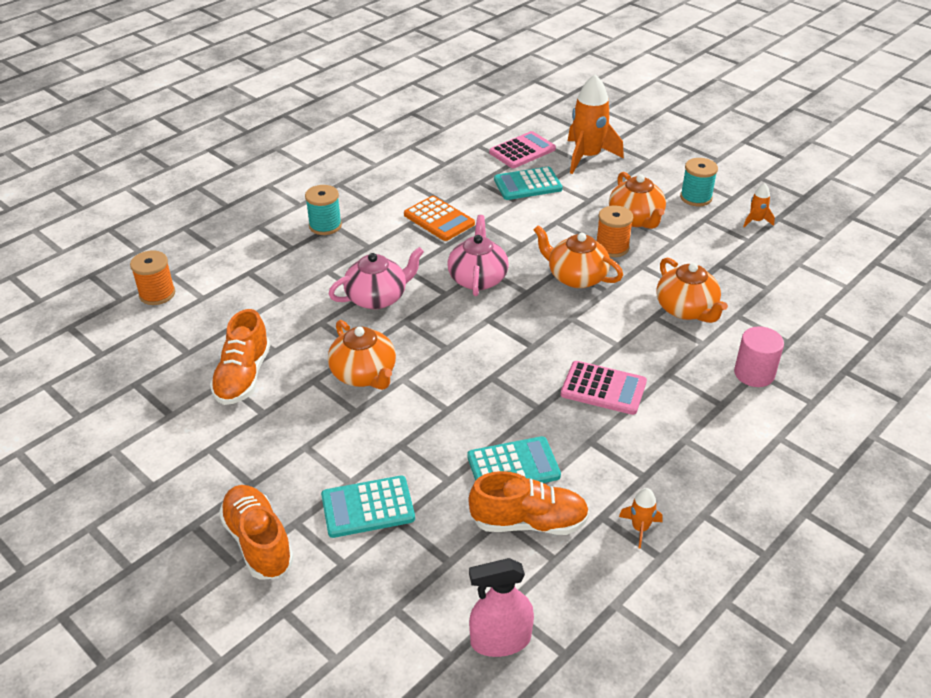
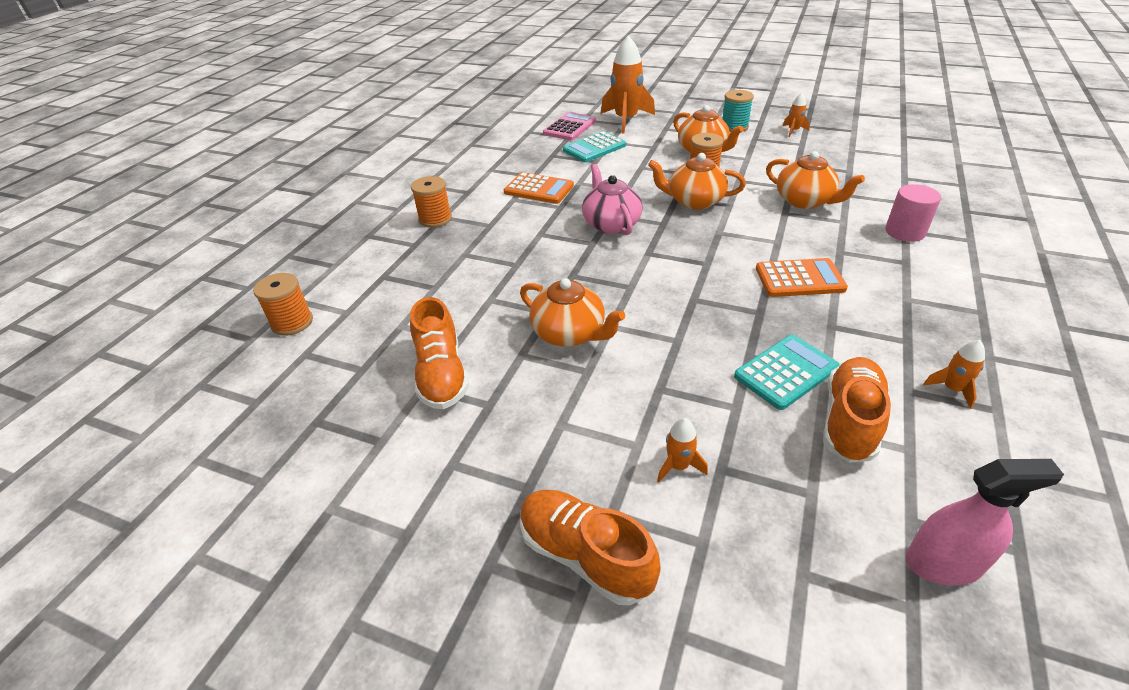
camera: 20 degrees left, 0 degrees up
turquoise spool [305,185,342,235] -> orange spool [411,176,452,228]
turquoise calculator [321,476,415,538] -> orange rocket [657,418,708,483]
pink teapot [329,247,424,309] -> none
orange shoe [468,471,589,535] -> orange shoe turned 45 degrees counterclockwise [823,357,891,463]
pink spray bottle [469,558,534,657] -> pink spray bottle turned 150 degrees counterclockwise [906,459,1064,585]
pink calculator [561,361,647,415] -> orange calculator [756,258,848,297]

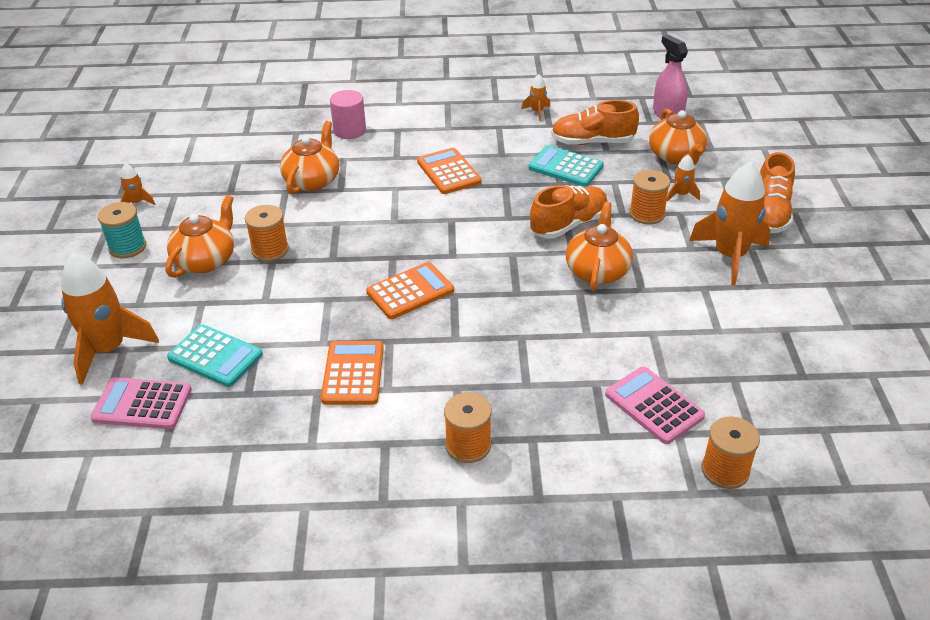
camera: 115 degrees left, 0 degrees up
orange shoe [410,297,469,409] -> orange shoe moved to [530,185,608,239]
pink teapot [582,164,643,235] -> orange calculator [366,262,454,319]
orange teapot [648,153,746,210] -> orange teapot moved to [649,109,708,165]
none -> pink calculator [605,366,705,444]
none -> orange spool [629,170,670,224]
none -> orange rocket [689,162,771,286]

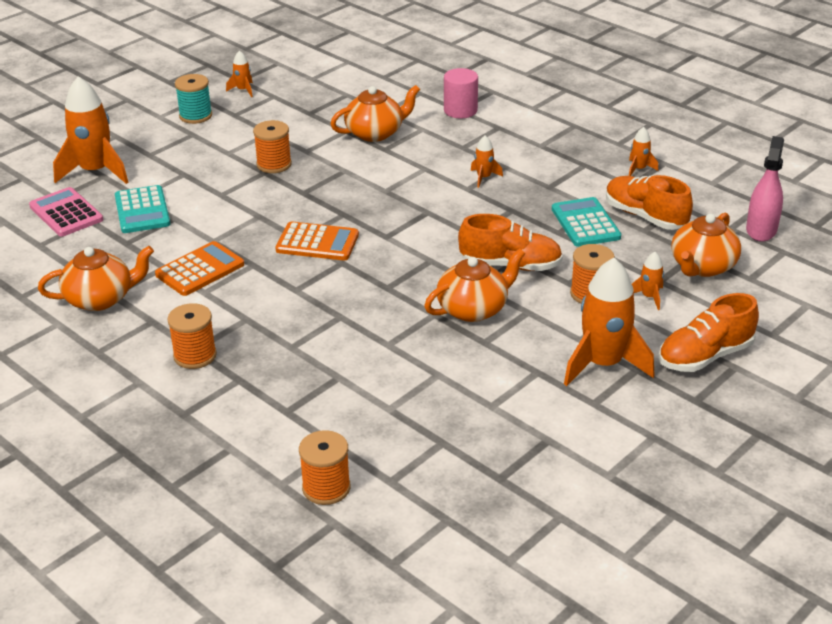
camera: 45 degrees right, 5 degrees down
orange teapot [165,195,234,278] -> orange teapot moved to [38,246,154,311]
orange calculator [417,148,482,194] -> orange rocket [471,135,503,188]
pink calculator [605,366,705,444] -> none

